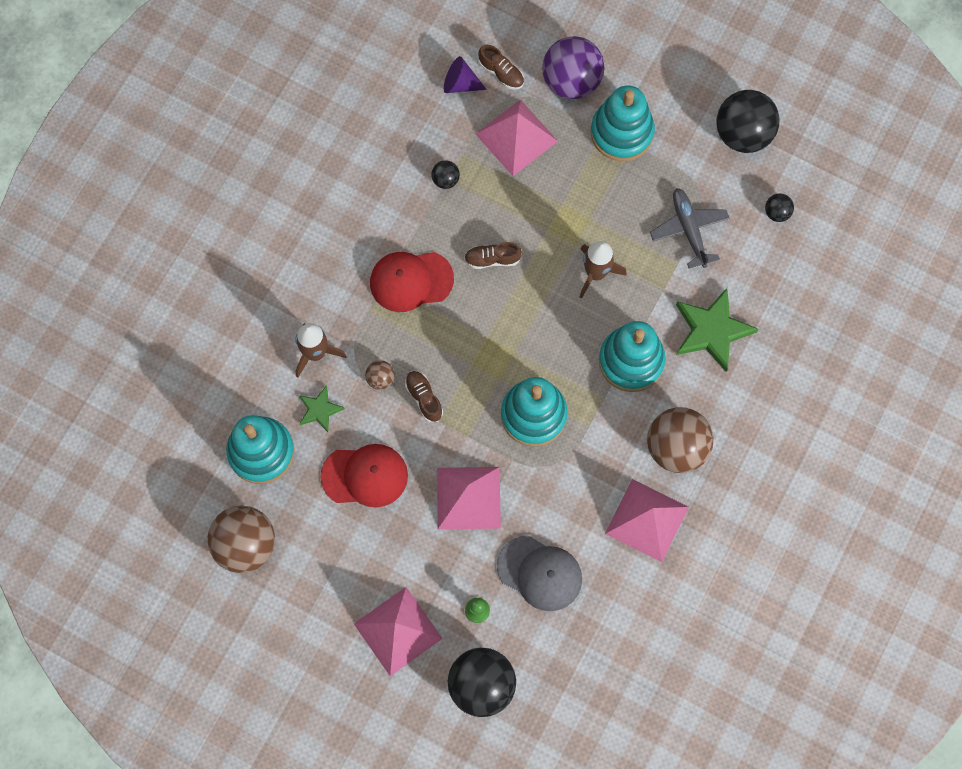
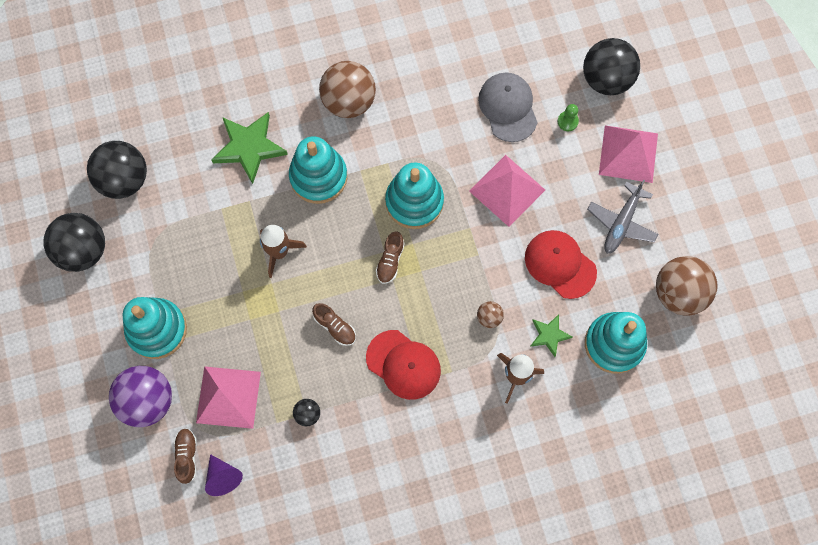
camera: 135 degrees left, 0 degrees up
brown shoe [405,371,443,422] -> brown shoe moved to [376,232,405,284]
pink pyramid [605,479,689,562] -> none
grey plane [650,188,730,269] -> grey plane moved to [587,180,658,254]
black ball [765,193,794,222] -> black ball [87,141,147,199], size x2.20

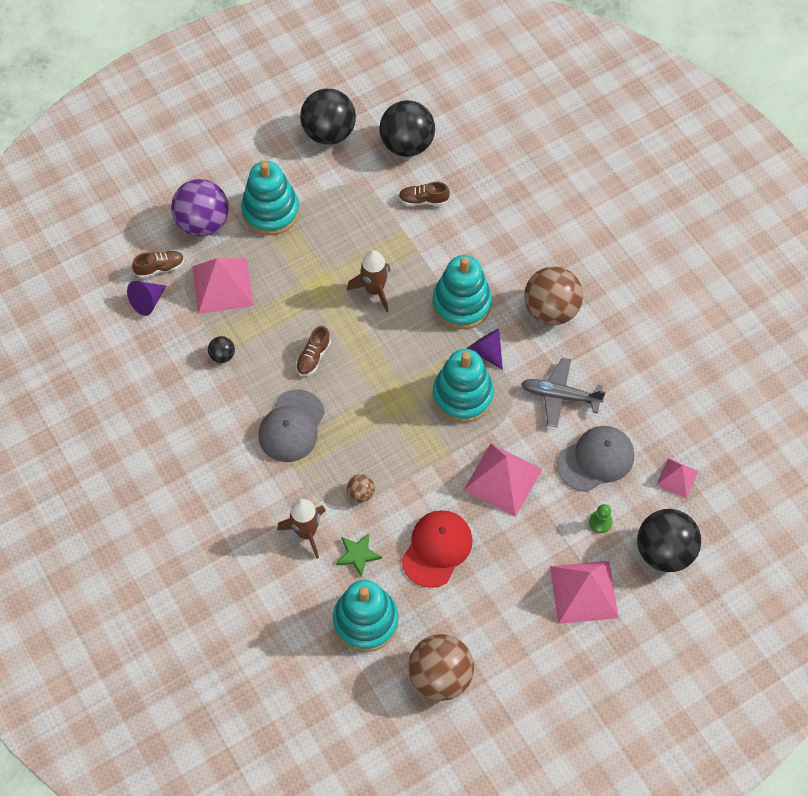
camera: 75 degrees right, 10 degrees down
green star [211,112,288,184] -> none
red cap [366,330,441,400] -> grey cap [259,389,325,462]
brown shoe [376,232,405,284] -> brown shoe moved to [399,182,450,206]
grey plane [587,180,658,254] -> grey plane moved to [521,358,606,427]
none -> purple cone [467,329,503,370]
none -> pink pyramid [656,458,698,498]

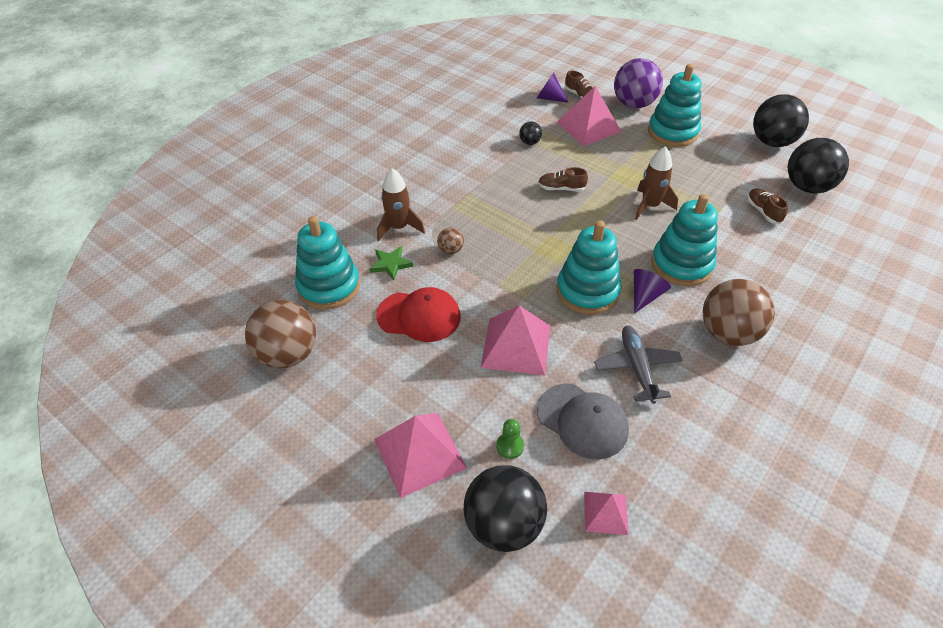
camera: 70 degrees right, 15 degrees down
grey cap [259,389,325,462] -> none

